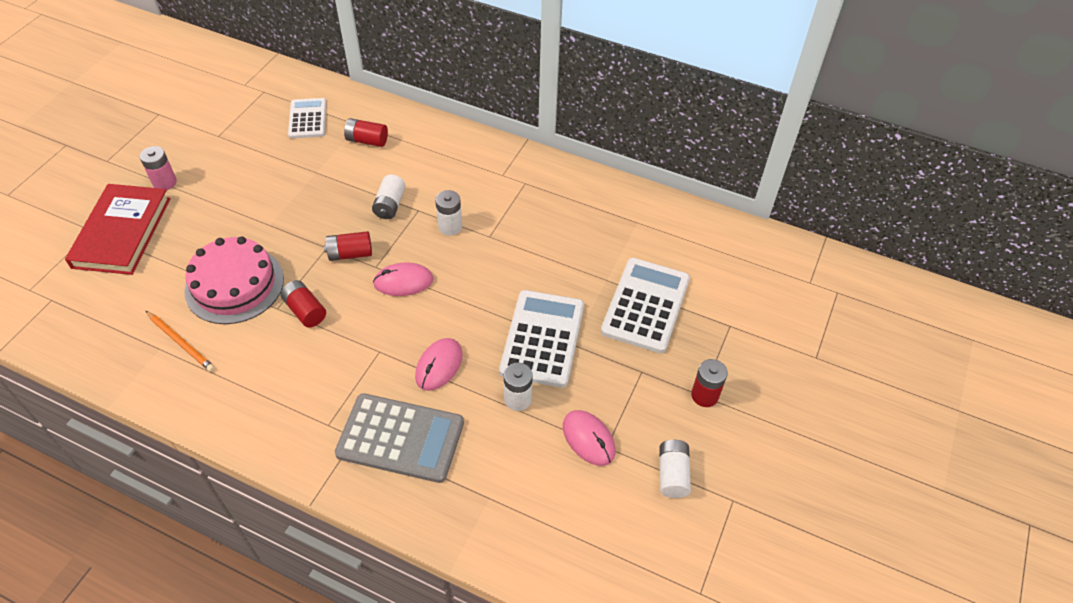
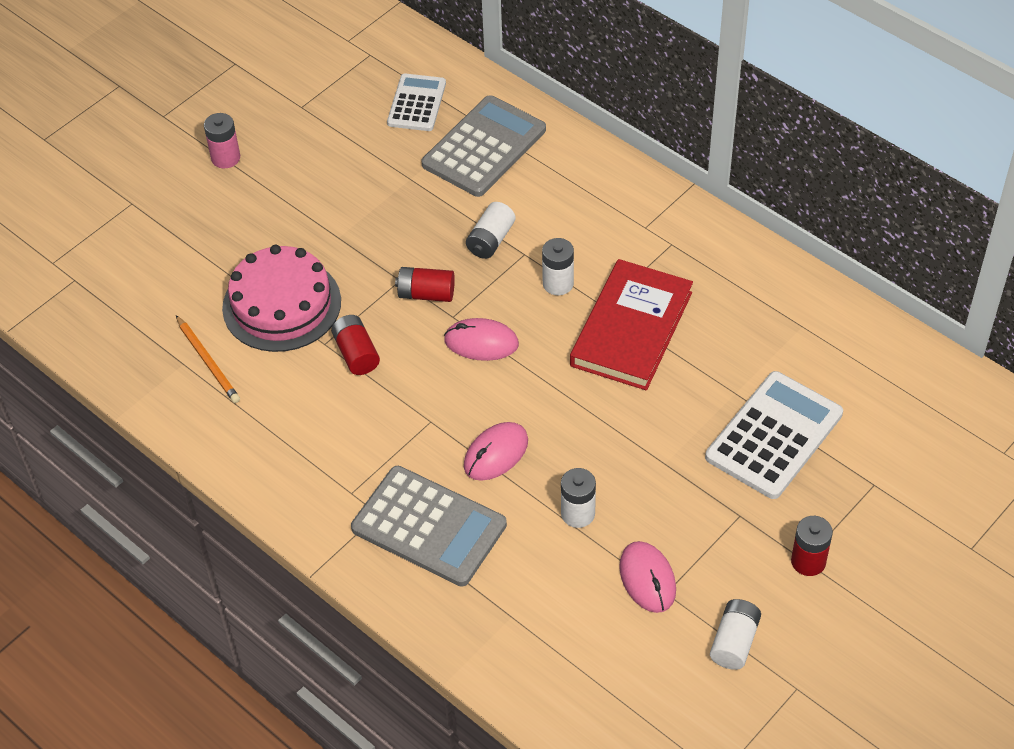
camera: 20 degrees right, 0 degrees up
red book [65,184,170,275] -> red book moved to [570,259,693,390]
red battery [344,118,388,147] -> grey calculator [422,95,546,197]
white calculator [499,290,584,388] -> none

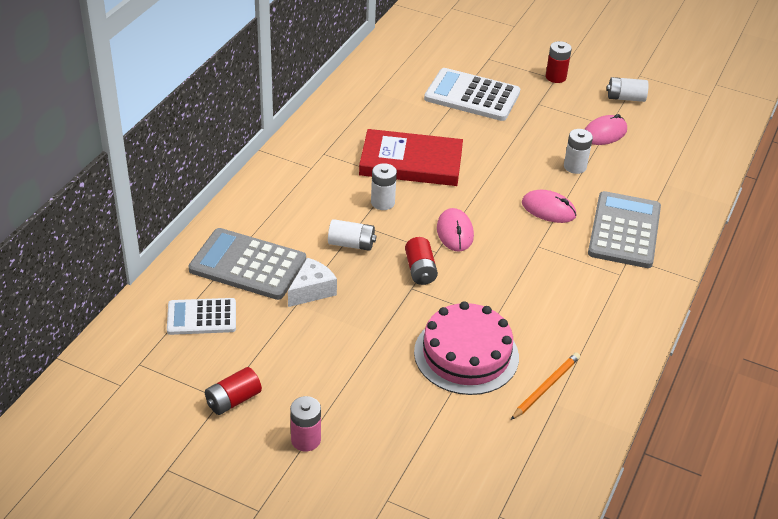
camera: 110 degrees left, 10 degrees down
red battery [331,315,380,375] -> red battery moved to [205,367,262,415]
none -> white cheese [288,258,337,307]

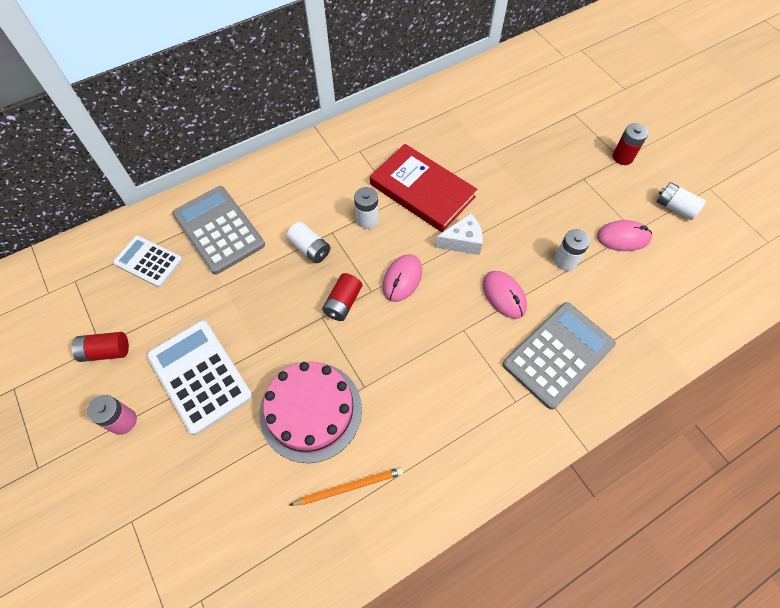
camera: 35 degrees right, 20 degrees up
white cheese [288,258,337,307] -> white cheese moved to [435,213,483,255]
white calculator [424,68,520,121] -> white calculator moved to [147,320,253,435]

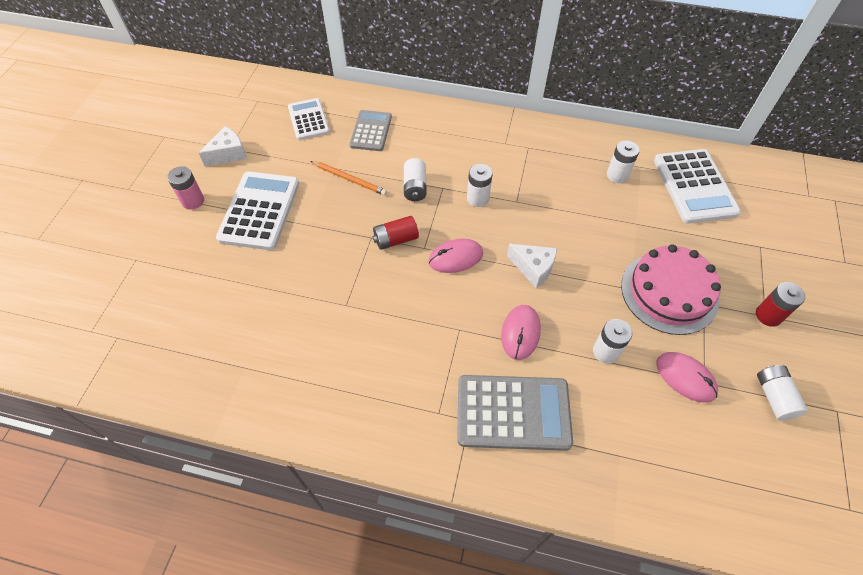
camera: 45 degrees right, 5 degrees down
red battery [72,332,129,362] -> white cheese [199,126,247,167]
grey calculator [172,186,265,274] -> grey calculator [349,110,392,151], size x0.63
pink cake [260,362,362,463] -> pink cake moved to [621,244,721,335]
orange pencil [289,467,404,506] -> orange pencil moved to [311,161,387,195]
red book [370,144,477,232] -> none
none -> white battery [607,141,640,183]
none -> white calculator [654,149,741,224]

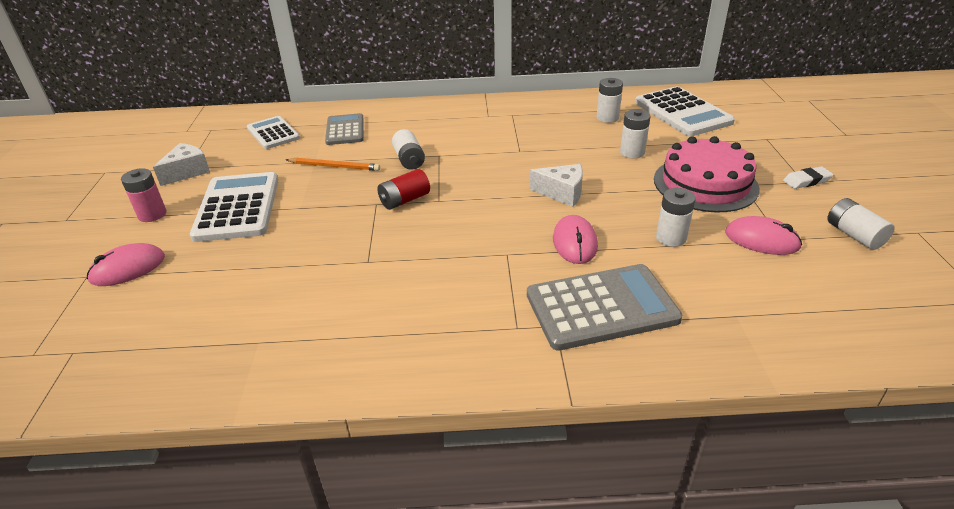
camera: 15 degrees left, 20 degrees down
pink mouse [428,238,483,273] -> pink mouse moved to [87,243,165,286]
white battery [467,164,493,207] -> white battery moved to [620,109,651,158]
red battery [756,282,805,327] -> white eraser [783,166,834,189]

